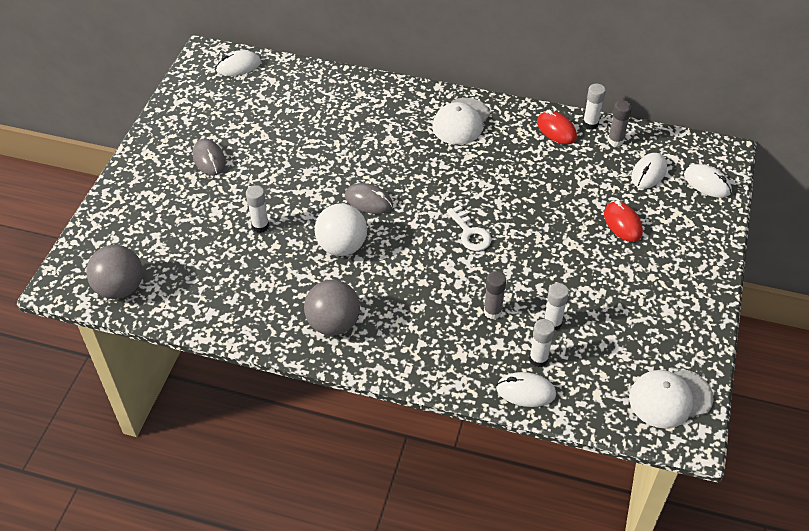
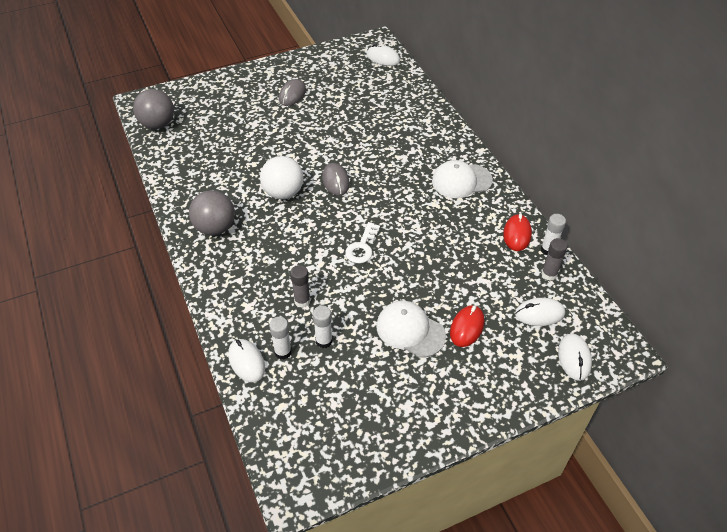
camera: 50 degrees right, 0 degrees up
white glue stick [246,185,269,233] -> none
white cap [629,369,714,429] -> white cap moved to [376,301,446,358]

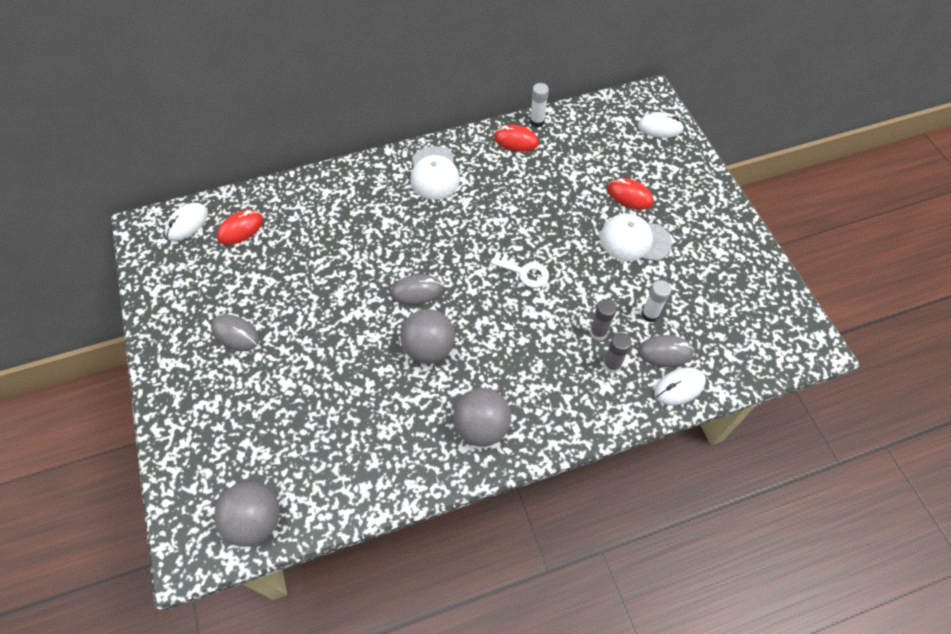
camera: 85 degrees left, 10 degrees up
white ball [260,156,303,199] -> grey ball [400,309,455,364]
white glue stick [269,317,292,359] -> grey mouse [638,335,694,367]
white cap [376,301,446,358] -> white cap turned 60 degrees clockwise [600,214,672,261]
white mouse [515,298,565,326] -> none
grey glue stick [542,238,568,281] -> grey glue stick moved to [603,332,632,373]
none -> red mouse [217,210,263,245]

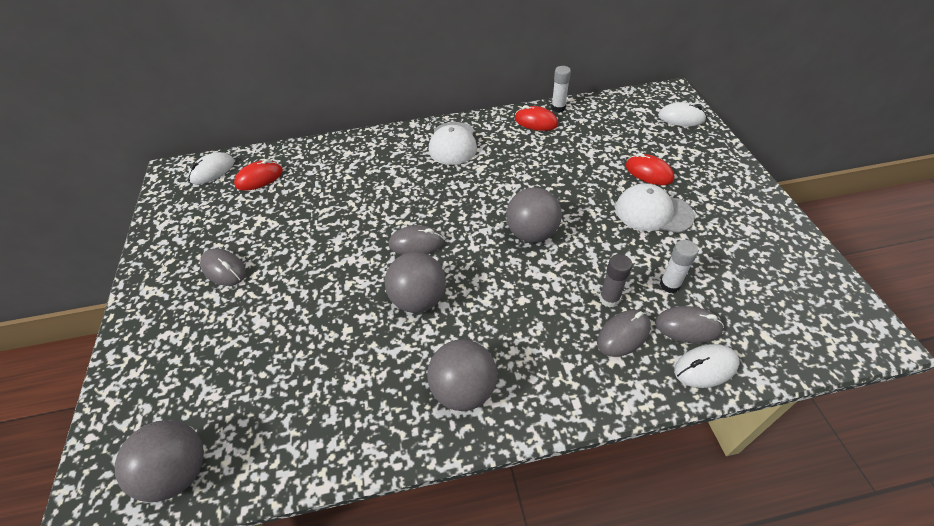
camera: 10 degrees right, 10 degrees down
white key [490,252,549,288] -> grey ball [506,187,562,243]
grey glue stick [603,332,632,373] -> grey mouse [597,310,651,357]

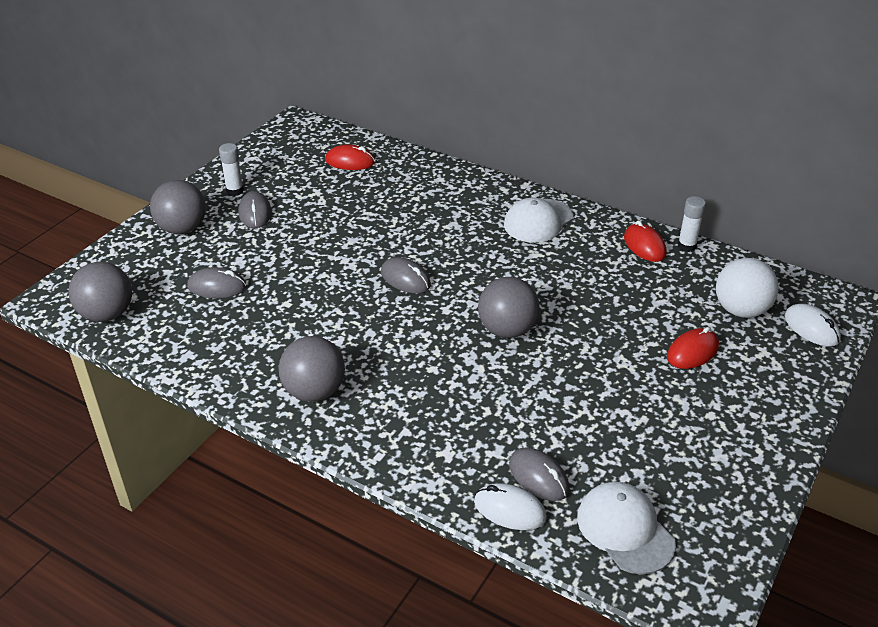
camera: 40 degrees right, 10 degrees down
white mouse [188,152,234,184] -> none
grey ball [385,252,446,313] -> grey ball moved to [150,180,206,234]
grey mouse [597,310,651,357] -> grey mouse moved to [187,267,246,298]
grey glue stick [599,254,632,308] -> none
white cap [615,183,695,233] -> white cap moved to [577,482,676,574]
red mouse [625,153,674,185] -> red mouse turned 60 degrees clockwise [667,327,719,369]
white glue stick [660,240,698,293] -> white glue stick moved to [219,143,244,196]
none -> white ball [716,258,779,318]

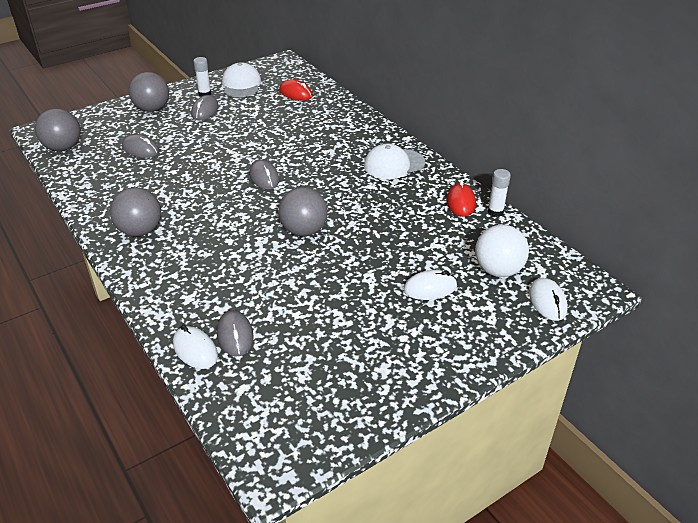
camera: 25 degrees right, 0 degrees up
white cap [577,482,676,574] -> white cap moved to [222,62,261,97]
red mouse [667,327,719,369] -> white mouse [404,270,457,300]

